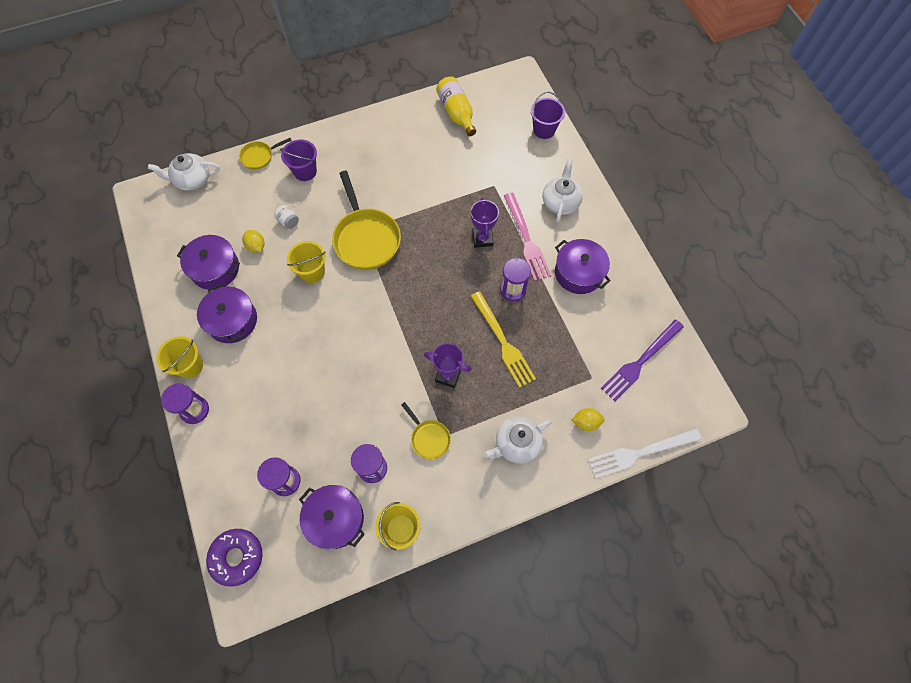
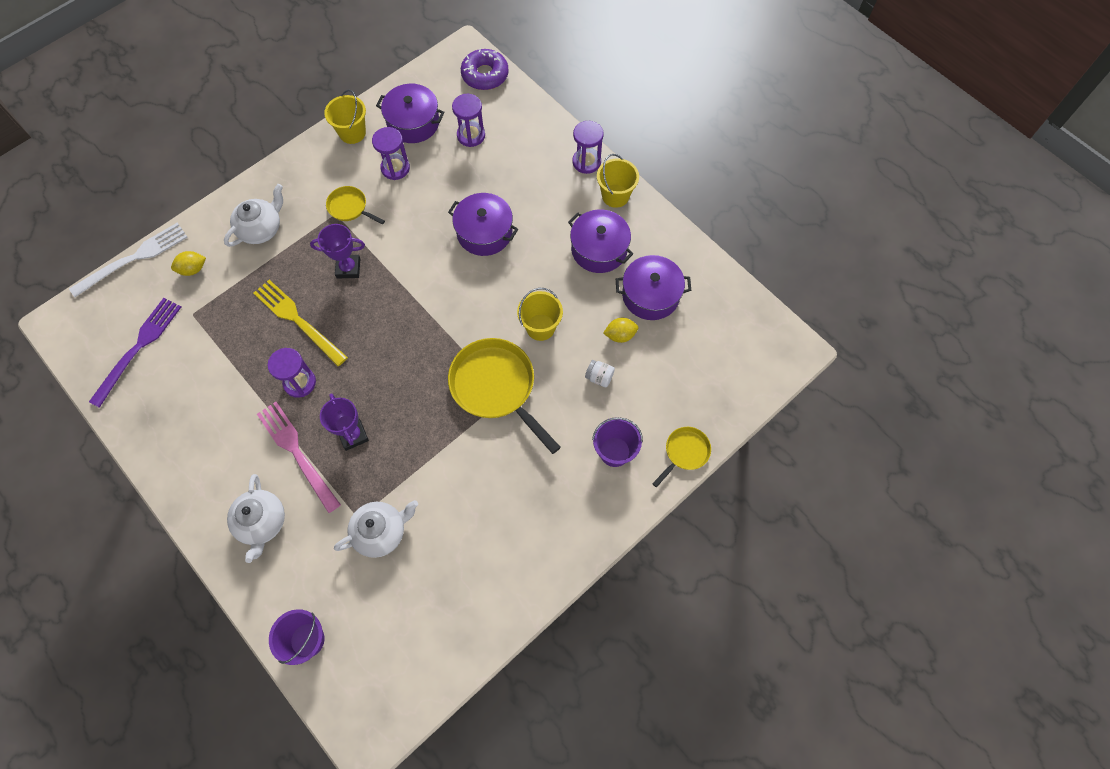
camera: 160 degrees right, 0 degrees up
white teapot [148,153,220,191] -> white teapot moved to [334,500,418,558]
yellow lemon [242,230,264,252] -> yellow lemon turned 45 degrees counterclockwise [603,318,638,343]
yellow bottle [436,77,476,136] -> none
purple pot [555,239,611,294] -> purple pot moved to [448,193,518,256]

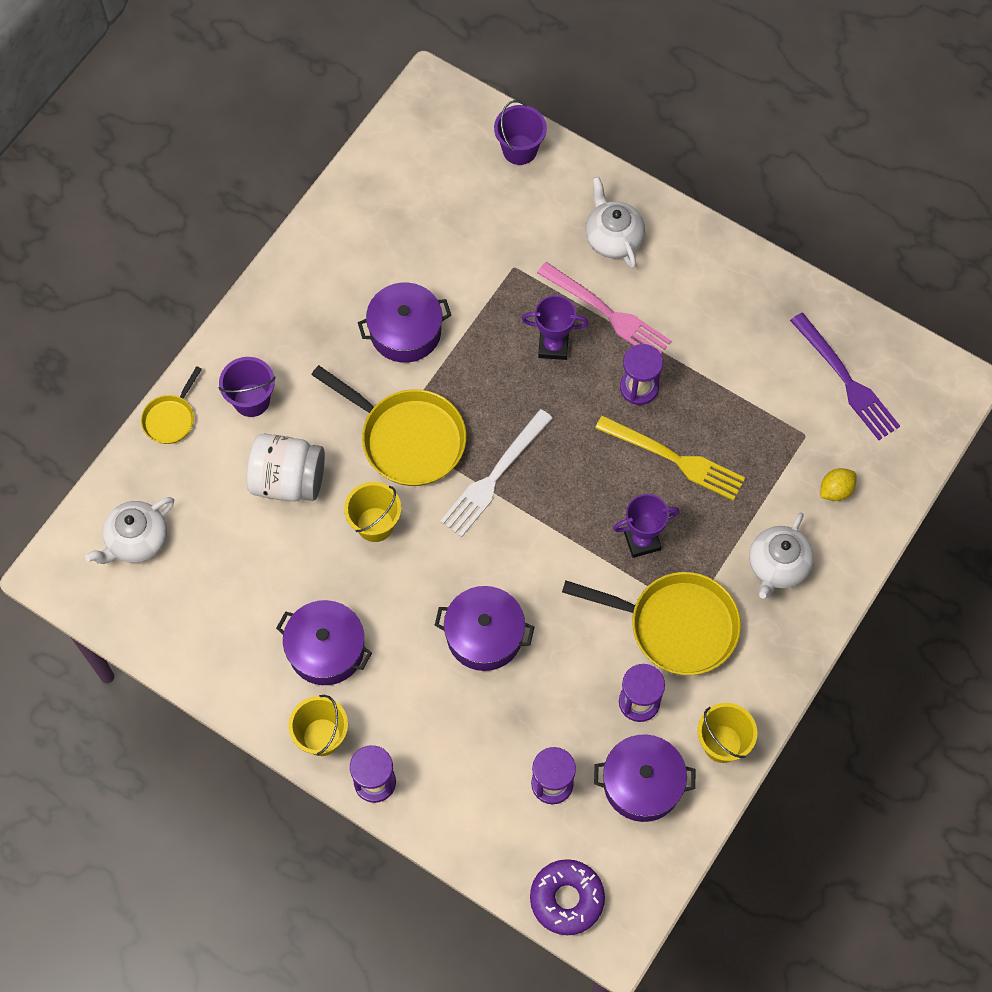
camera: 165 degrees right, 0 degrees up
white fork [69,223,188,297] -> white fork moved to [440,409,553,537]
purple fork [89,298,181,408] -> purple fork turned 45 degrees counterclockwise [790,313,900,440]
purple trophy [320,393,369,451] -> purple trophy turned 45 degrees counterclockwise [522,295,589,360]
yellow pan [326,186,385,224] -> yellow pan [562,572,741,675], size x1.96
white teapot [334,500,418,558] -> white teapot moved to [85,497,174,564]
white jar [585,360,615,387] -> white jar [247,434,325,502], size x2.27
yellow lemon [603,318,638,343] -> none
purple pot [616,255,691,320] -> purple pot moved to [358,283,451,363]

